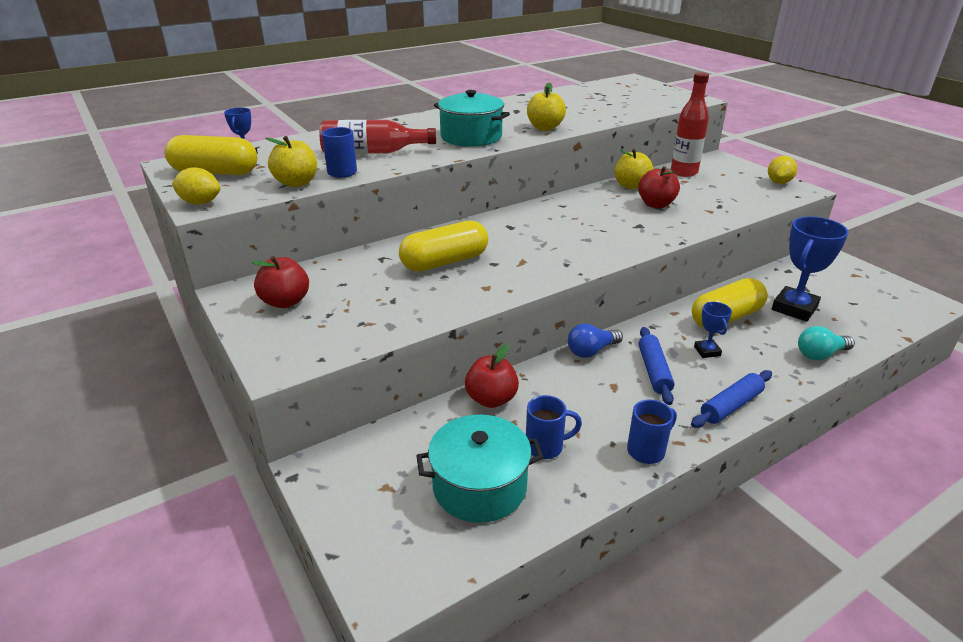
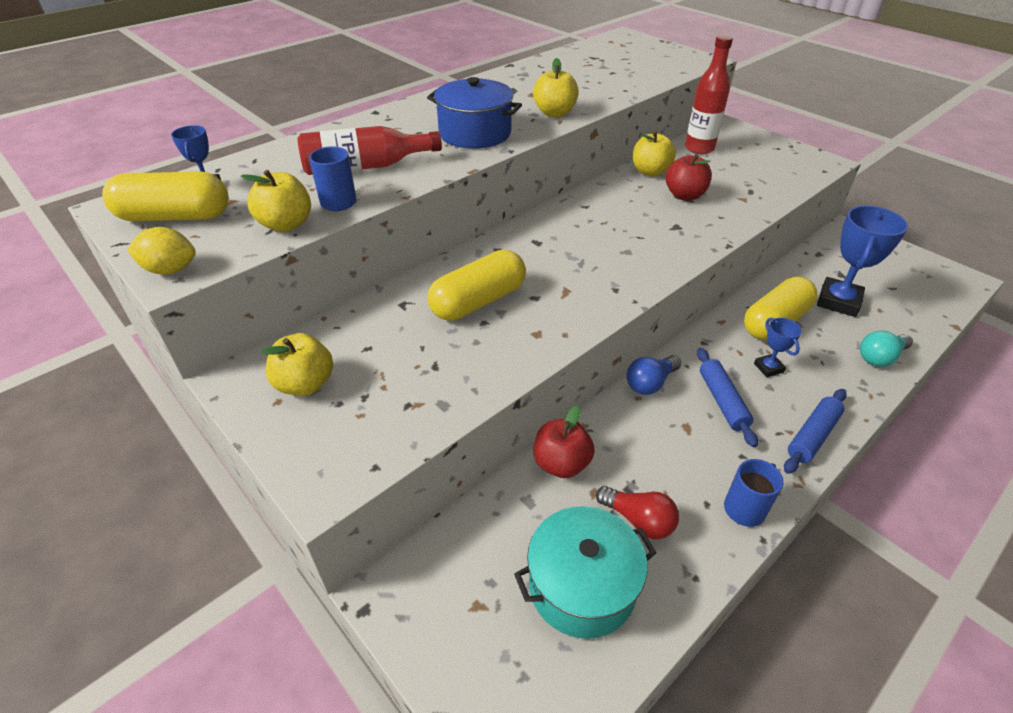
camera: 10 degrees left, 10 degrees up
red apple [251,256,309,308] -> yellow apple [261,333,333,396]
turquoise pot [434,90,510,147] -> blue pot [427,77,522,149]
blue mug [526,395,582,459] -> red light bulb [596,486,679,539]
yellow lemon [768,156,797,184] -> none

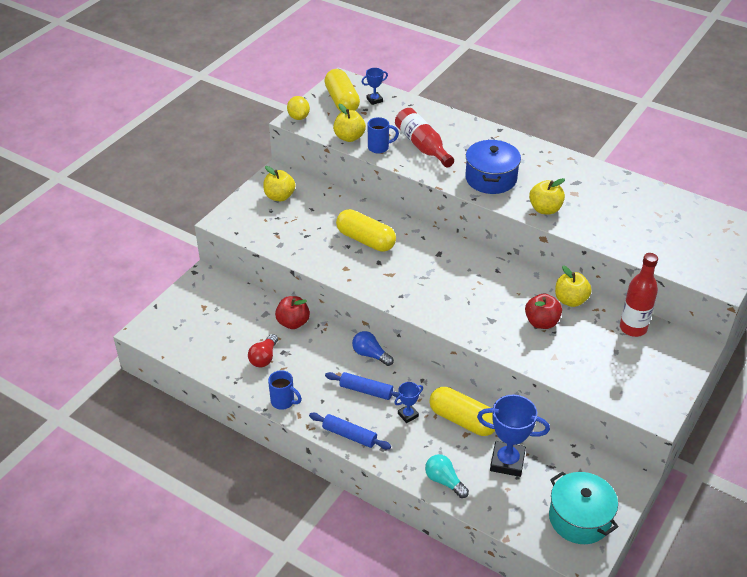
camera: 75 degrees right, 0 degrees up
turquoise pot [514,506,656,639] -> turquoise pot moved to [549,471,618,544]
blue rolling pin [697,348,758,447] -> blue rolling pin turned 45 degrees clockwise [325,372,400,400]

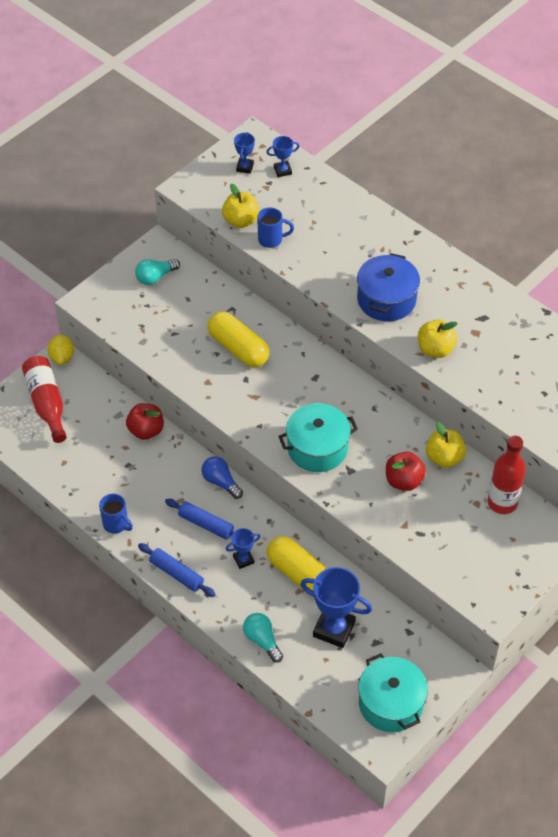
camera: 10 degrees right, 10 degrees up
red light bulb [248,334,278,367] -> none
yellow apple [263,166,295,201] -> turquoise light bulb [135,259,180,285]
yellow lemon [287,96,310,120] -> yellow lemon moved to [48,334,74,365]
yellow capsule [325,69,360,112] -> blue trophy [234,132,255,174]
red bottle [395,108,454,168] -> red bottle moved to [22,356,67,443]
none -> turquoise pot [278,403,358,472]

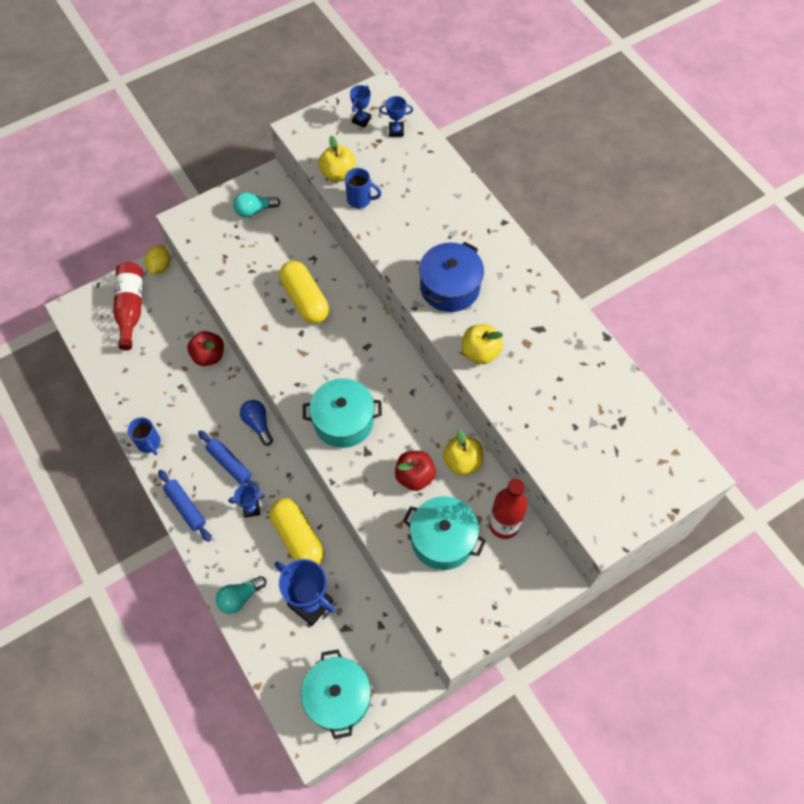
camera: 15 degrees right, 10 degrees up
turquoise light bulb [243,613,283,663] -> turquoise light bulb turned 105 degrees counterclockwise [216,576,266,614]
none -> turquoise pot [403,496,486,570]

